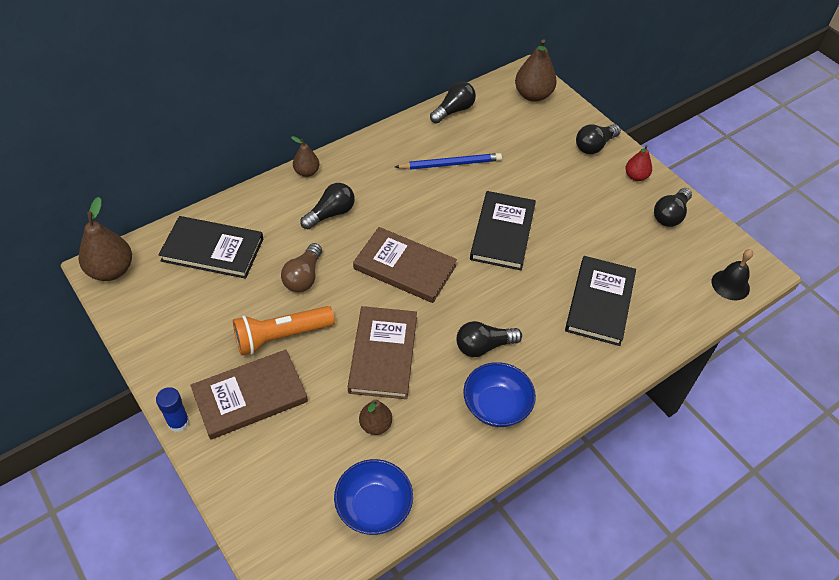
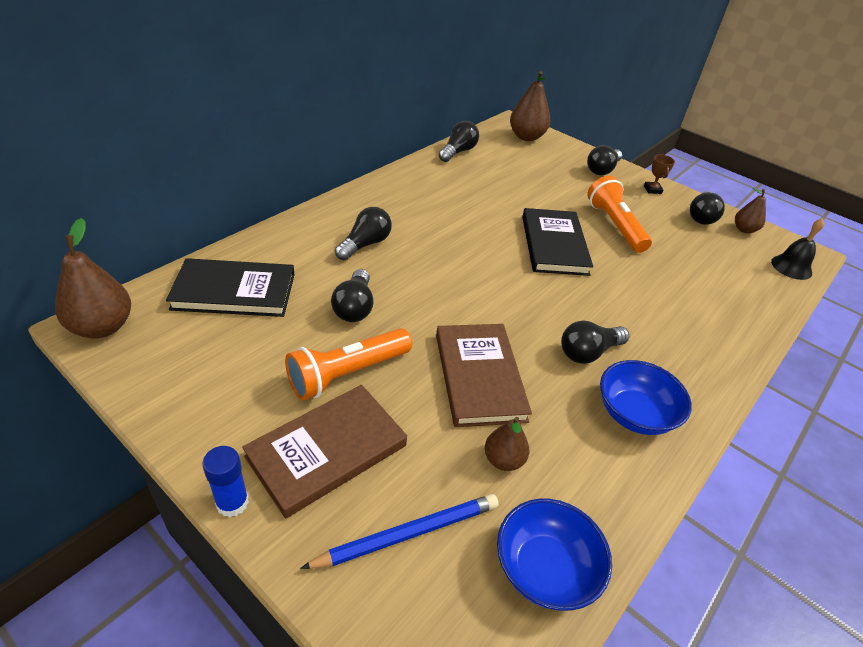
camera: 15 degrees left, 10 degrees down
brown light bulb [281,243,322,292] -> black light bulb [331,269,374,322]
brown pear [291,136,319,177] -> brown pear moved to [735,188,766,234]
brown book [353,227,457,303] -> none
blue pencil [395,153,502,170] -> blue pencil moved to [300,494,499,569]
black book [565,256,636,346] -> none
red pear [626,145,652,181] -> brown trophy [644,155,675,194]
none -> orange flashlight [587,176,652,253]

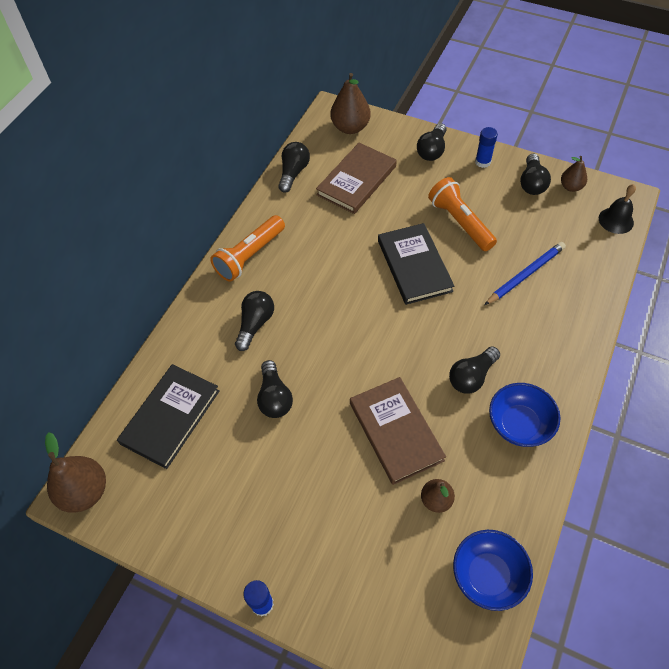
camera: 10 degrees left, 15 degrees up
black book [166,258,294,317] -> black book turned 45 degrees counterclockwise [117,364,220,469]
brown book [242,385,407,518] -> brown book moved to [316,143,397,214]
orange flashlight [285,328,412,401] -> orange flashlight moved to [210,215,285,282]
blue pencil [300,494,499,569] -> blue pencil moved to [484,242,566,305]
brown trophy [644,155,675,194] -> blue glue stick [475,127,498,168]

